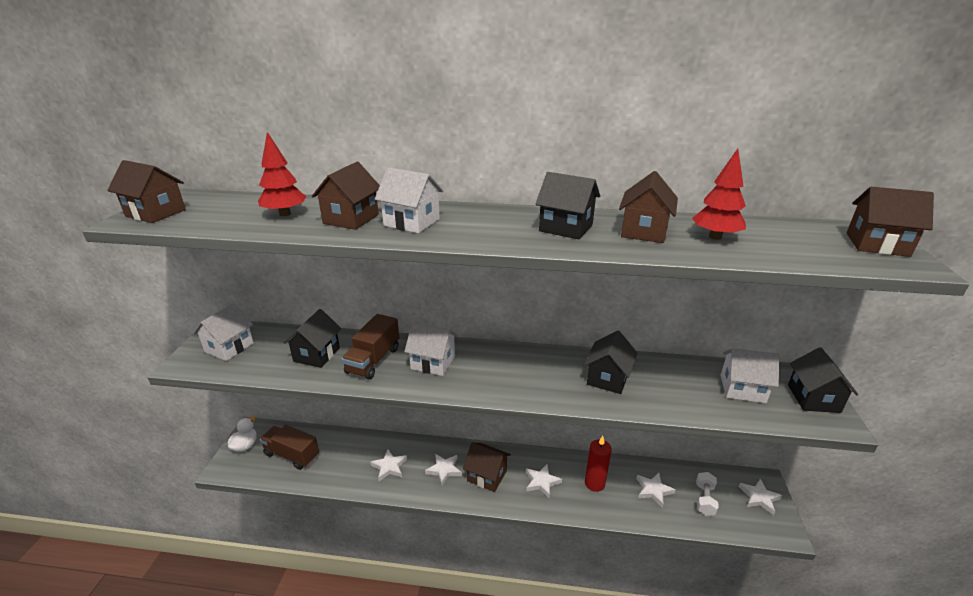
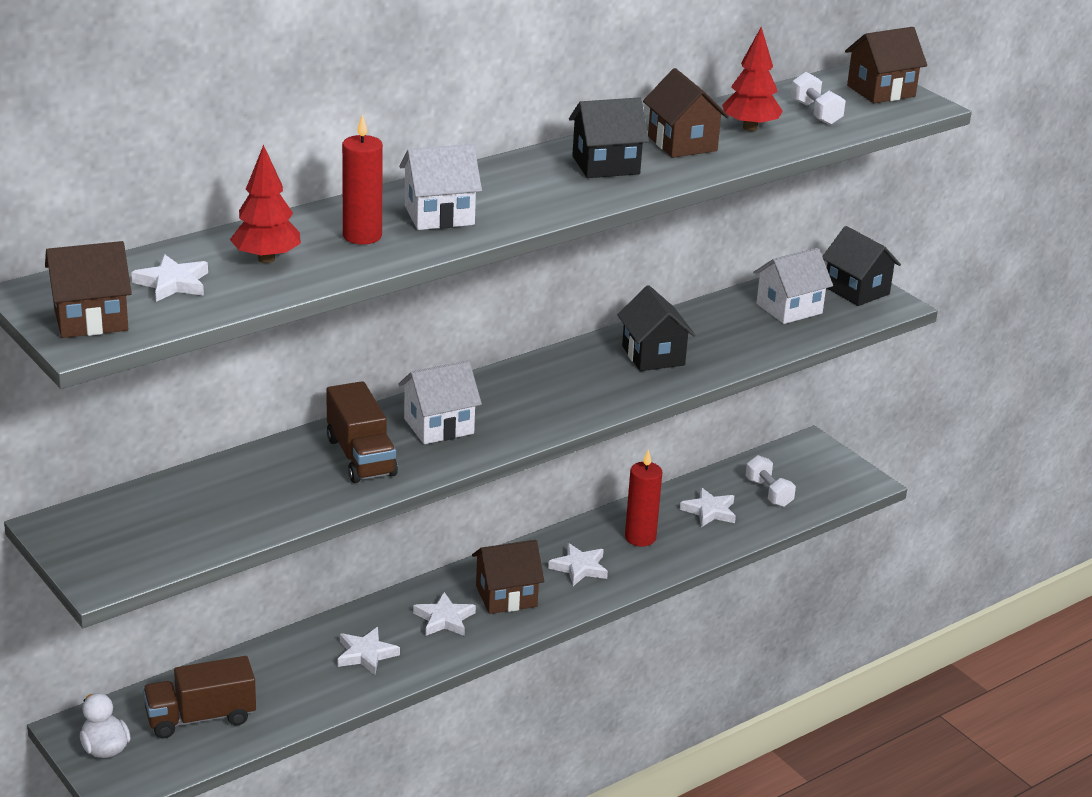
camera: 45 degrees left, 0 degrees up
white house [193,303,254,361] -> none
black house [283,309,341,368] -> none
brown house [312,162,380,230] -> red candle [342,114,383,244]
white star [739,479,782,515] -> white star moved to [131,254,208,302]
none -> white dumbbell [791,72,846,125]

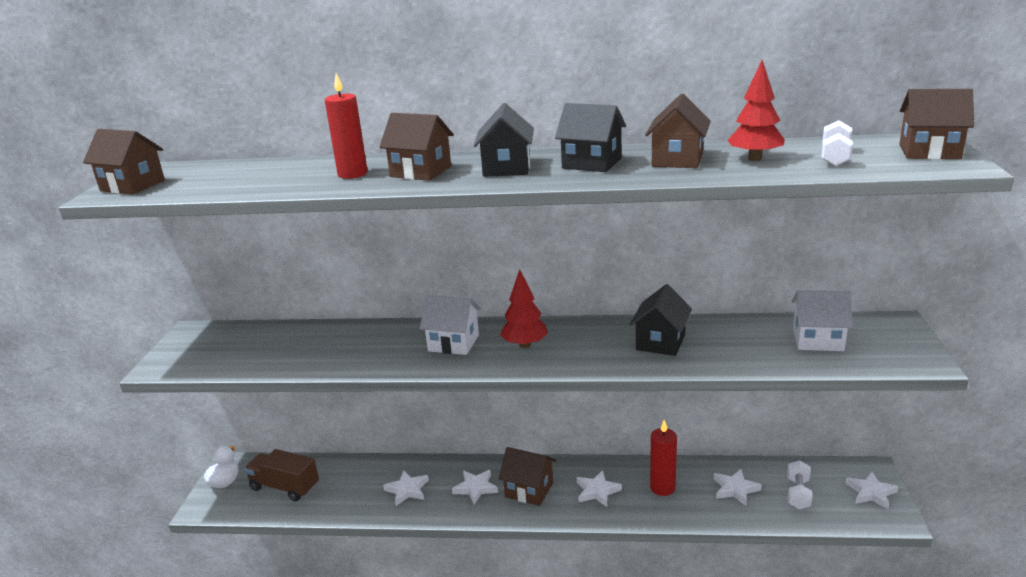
camera: 45 degrees right, 5 degrees down
white star [131,254,208,302] -> white star moved to [845,471,898,509]
red tree [230,145,301,263] -> red tree moved to [500,269,548,348]
brown truck [326,381,398,483] -> none
white house [399,144,482,230] -> brown house [380,113,454,181]
black house [822,226,901,306] -> black house moved to [474,103,534,177]

